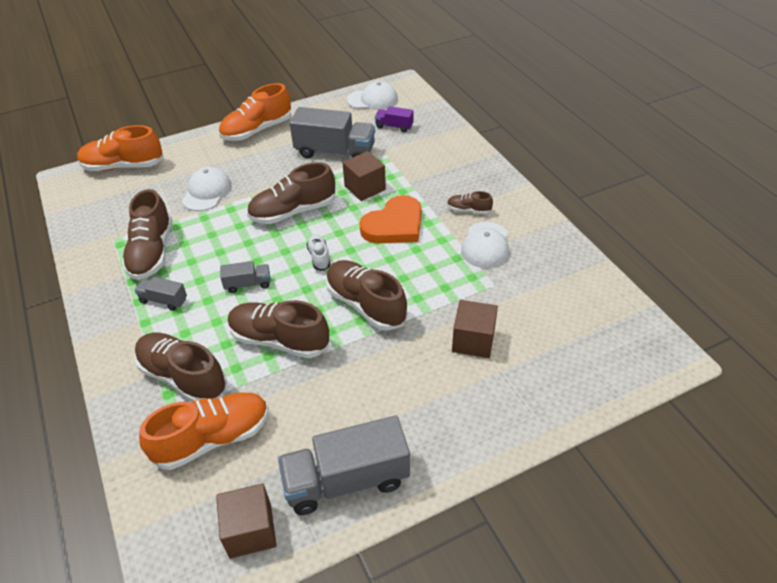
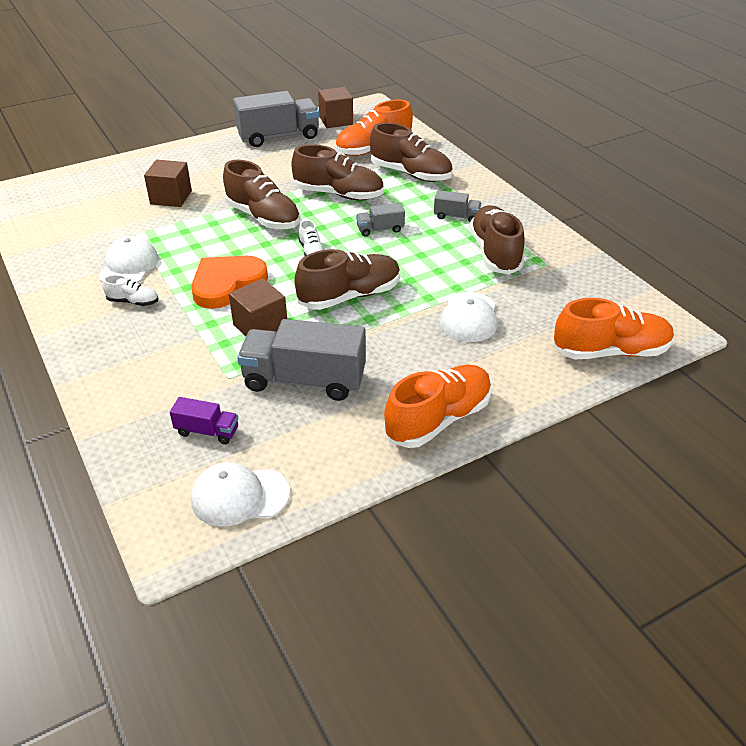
camera: 175 degrees right, 5 degrees down
brown shoe [447,191,493,214] -> white shoe [102,275,158,306]

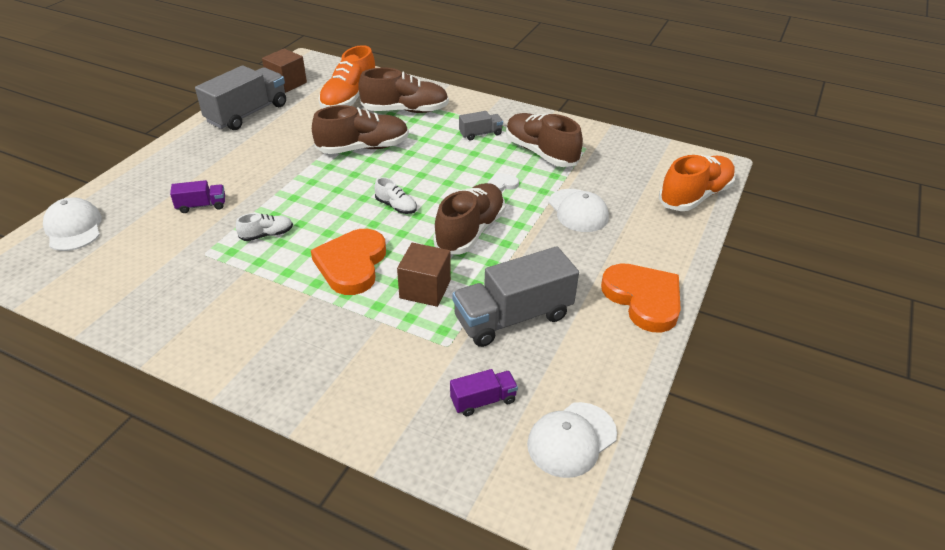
camera: 35 degrees left, 0 degrees up
white cap [98,236,159,283] -> white cap moved to [43,198,102,251]
white shoe [102,275,158,306] -> white shoe moved to [236,213,293,241]
brown cube [144,160,192,207] -> purple truck [170,180,225,213]
brown shoe [223,160,300,229] -> none
grey truck [356,203,405,237] -> none
orange shoe [384,365,491,448] -> orange heart [601,263,681,333]
none -> white heart [488,172,519,192]

